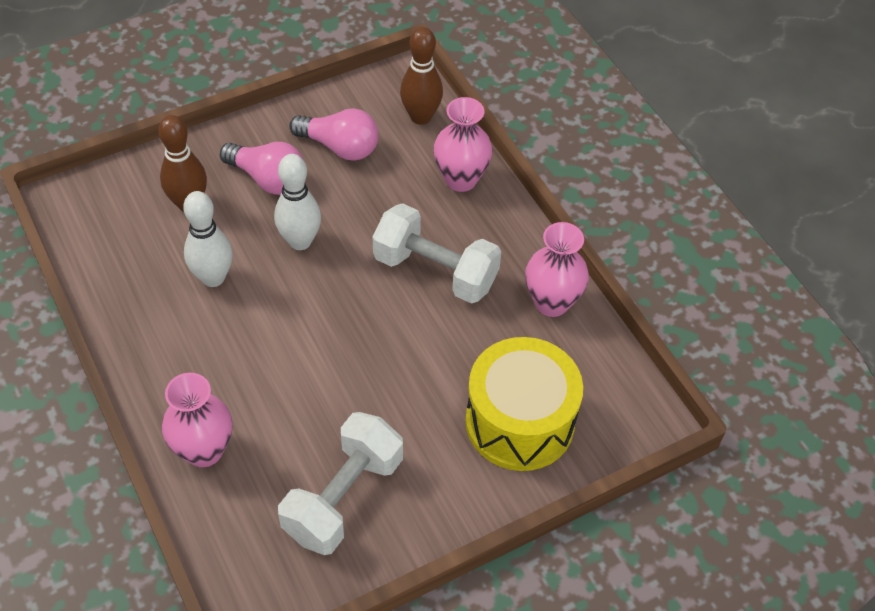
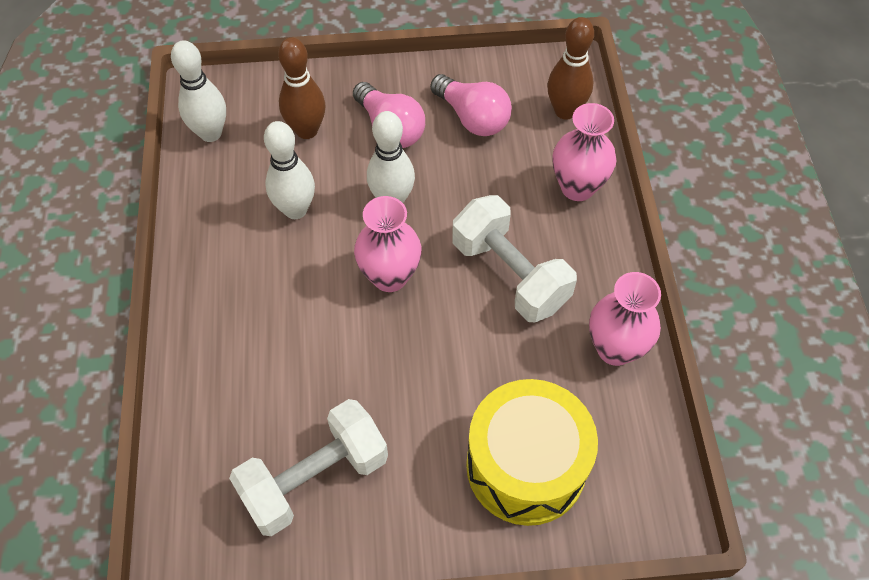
camera: 25 degrees right, 5 degrees up
pink vase [162,373,232,467] -> pink vase moved to [354,196,422,292]
none -> white bowling pin [171,40,226,142]

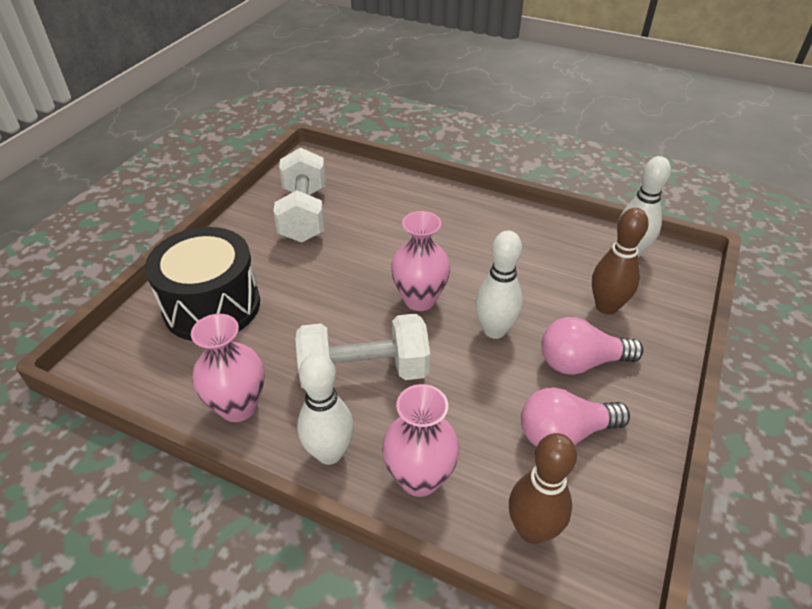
camera: 120 degrees right, 15 degrees down
white bowling pin [264,121,315,219] -> white bowling pin moved to [297,353,354,465]
yellow drum [466,379,598,526] -> black drum [145,227,260,341]

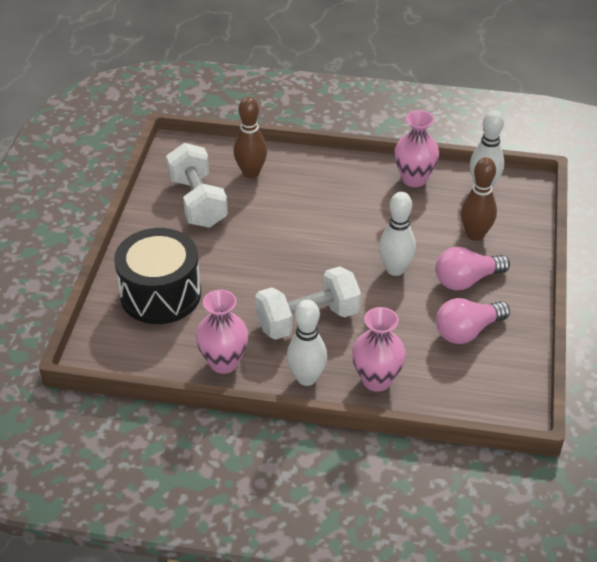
camera: 15 degrees left, 0 degrees up
pink vase [391,211,450,311] -> pink vase moved to [395,110,439,187]
brown bowling pin [509,433,577,544] -> brown bowling pin moved to [234,97,267,178]

